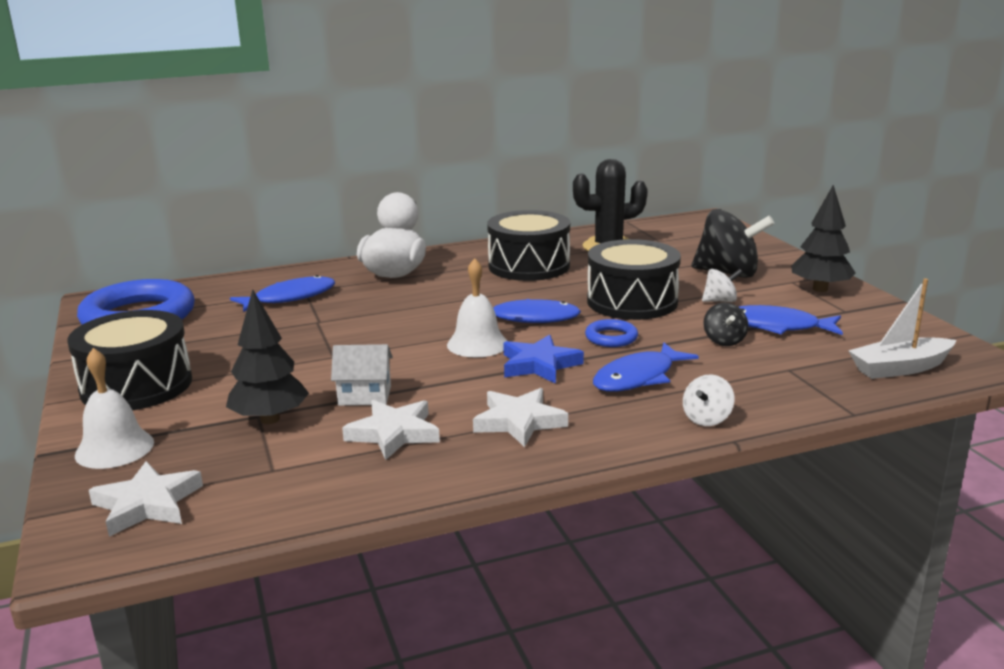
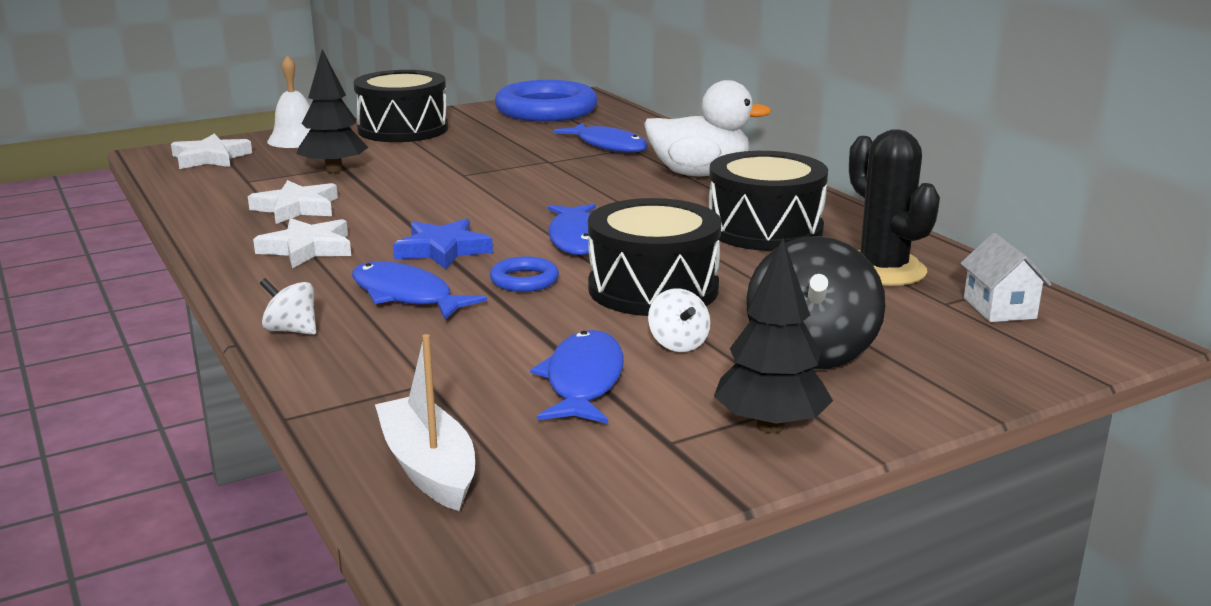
camera: 80 degrees right, 0 degrees up
white house [331,344,393,406] -> white house moved to [960,233,1051,322]
white bell [447,258,507,357] -> none
black spinning top [704,303,748,346] -> none

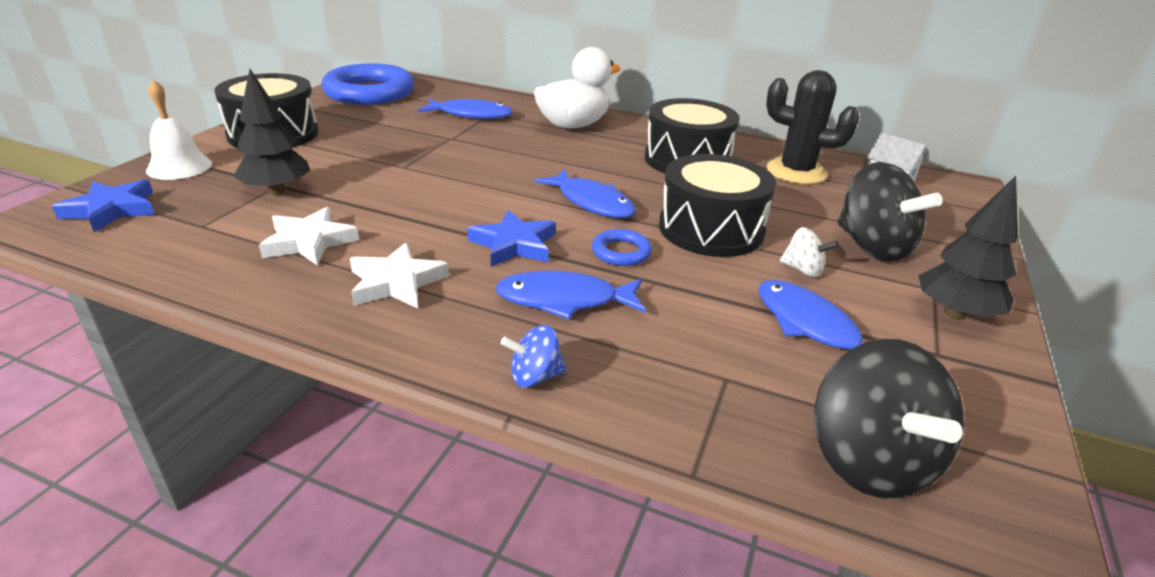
camera: 40 degrees left, 10 degrees up
white star [171,134,252,169] -> blue star [52,180,155,232]
white spinning top [260,278,316,335] -> blue spinning top [501,325,566,387]
white boat [375,334,475,511] -> black spinning top [814,338,964,498]

